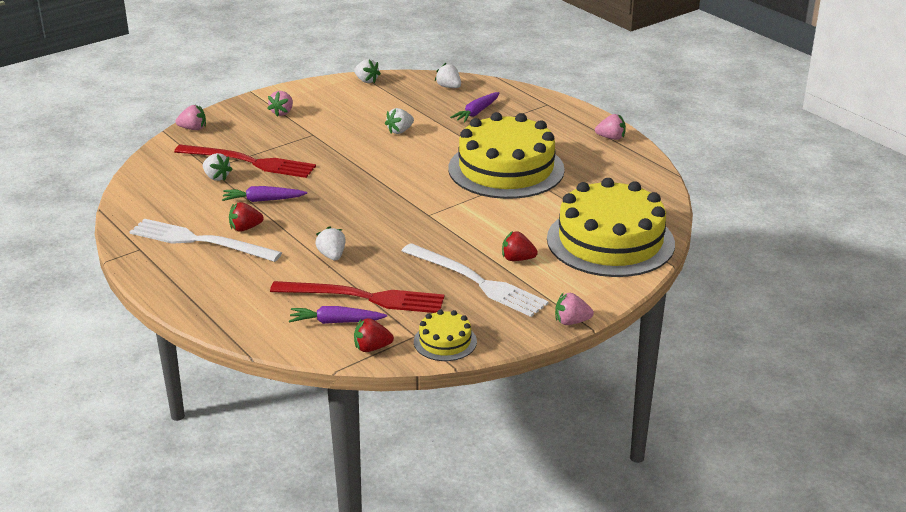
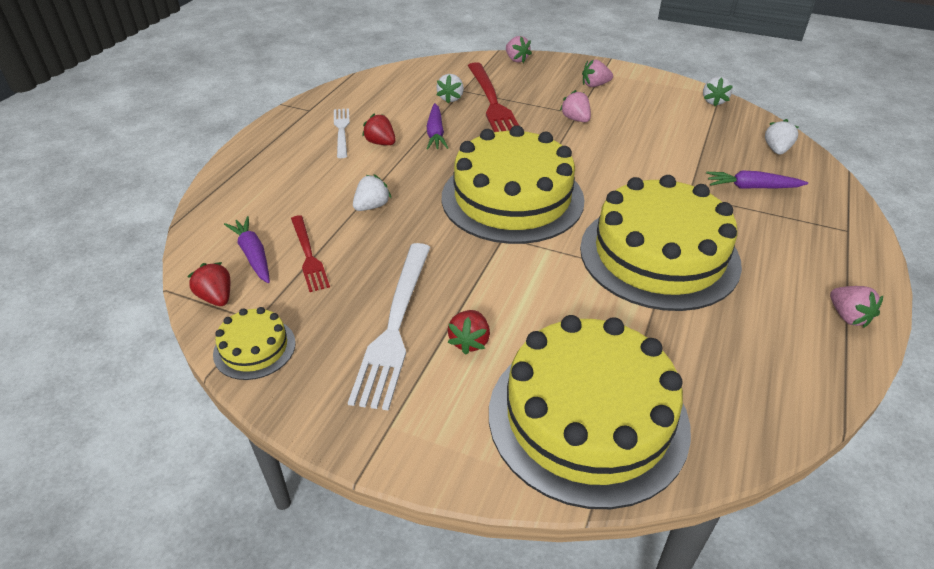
camera: 60 degrees right, 10 degrees up
white fork [129,219,282,262] -> white fork [334,108,350,158], size x0.59
purple carrot [222,186,307,202] -> purple carrot turned 150 degrees counterclockwise [427,103,448,150]
red fork [270,281,444,313] -> red fork [291,215,330,292], size x0.59
white strawberry [385,108,414,134] -> none
red strawberry [502,231,538,261] -> red strawberry turned 150 degrees counterclockwise [448,310,490,355]
pink strawberry [555,293,594,325] -> pink strawberry moved to [560,90,591,122]
none -> yellow cake [442,125,585,244]

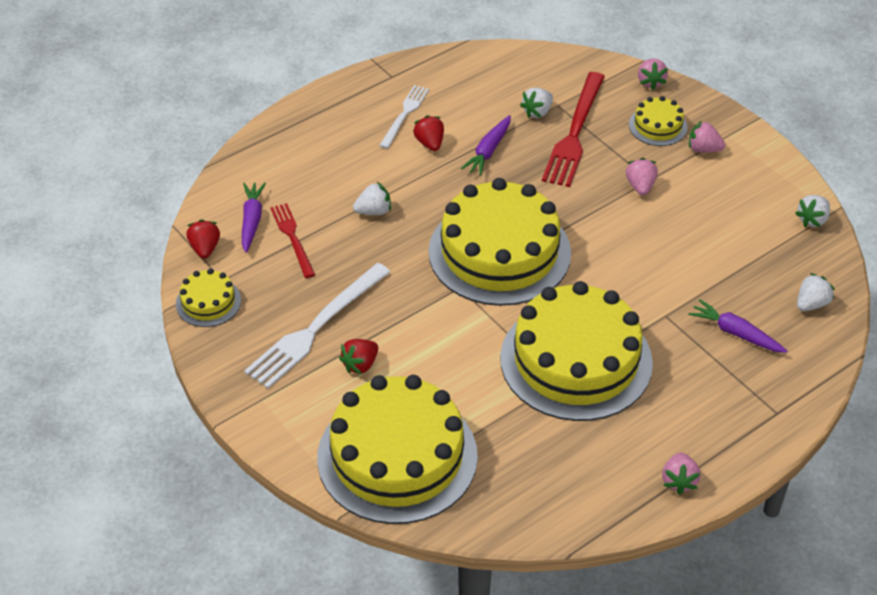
camera: 30 degrees right, 5 degrees up
red fork [291,215,330,292] -> red fork turned 150 degrees clockwise [270,203,315,278]
none -> yellow cake [629,96,687,146]

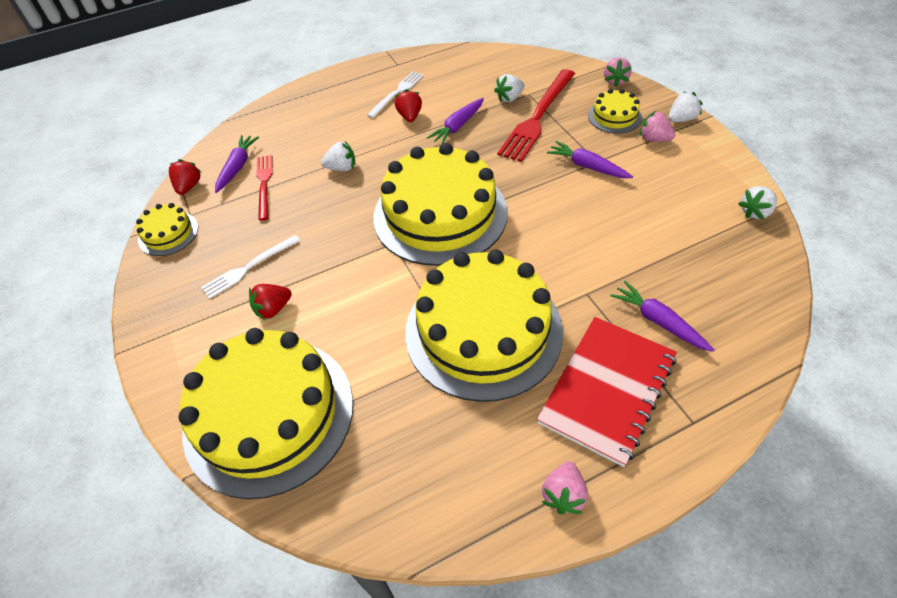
camera: 15 degrees right, 5 degrees up
white fork [244,263,390,388] -> white fork [201,235,300,299], size x0.59
pink strawberry [626,158,658,195] -> purple carrot [547,141,633,178]
white strawberry [797,273,835,311] -> white strawberry moved to [668,92,703,122]
none -> red notebook [537,317,677,467]

